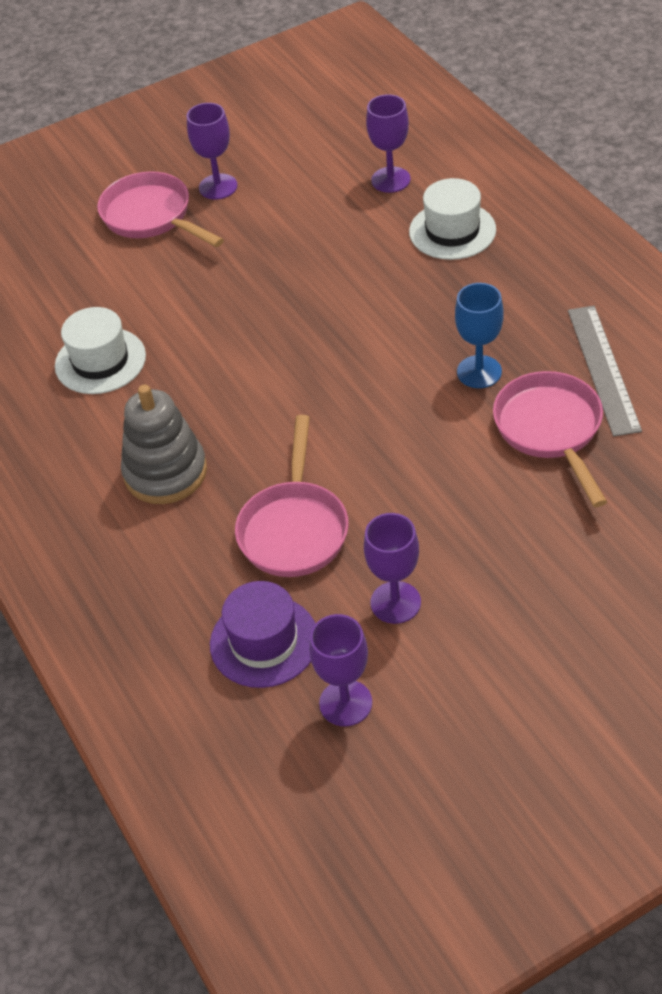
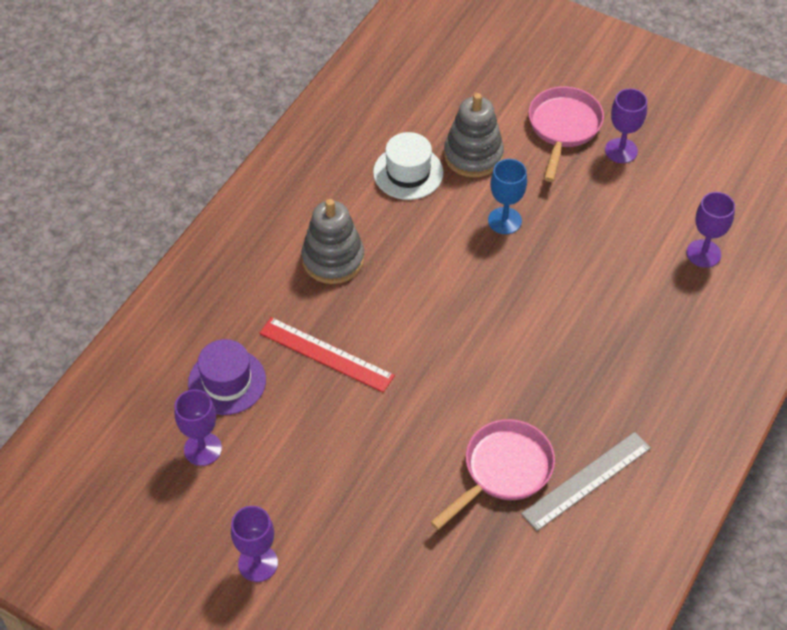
camera: 55 degrees right, 5 degrees up
pink pan [235,415,349,577] -> red ruler [259,317,395,393]
purple goblet [364,513,421,624] -> purple goblet moved to [231,506,278,582]
white hat [409,178,496,260] -> none
blue goblet [455,283,504,388] -> blue goblet moved to [488,159,527,234]
none -> grey stacking toy [444,93,504,178]

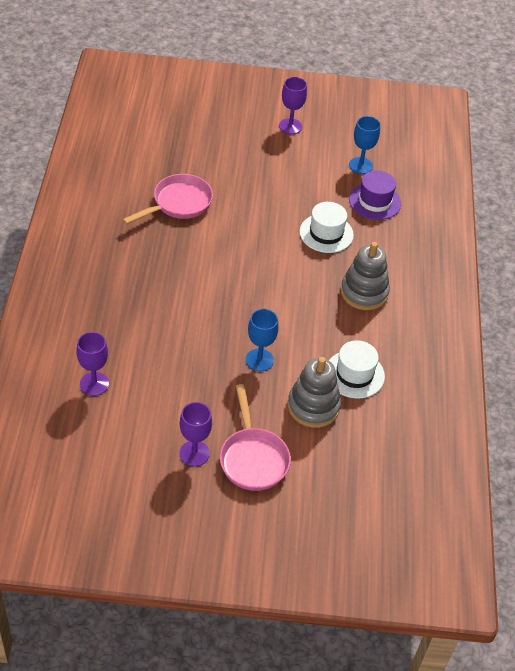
camera: 150 degrees right, 5 degrees down
purple goblet [174,389,222,466] -> blue goblet [349,116,380,174]
red ruler [259,317,395,393] -> white hat [300,202,354,253]
pink pan [430,419,555,530] -> pink pan turned 150 degrees counterclockwise [122,174,213,225]
grey ruler [521,432,651,531] -> none

